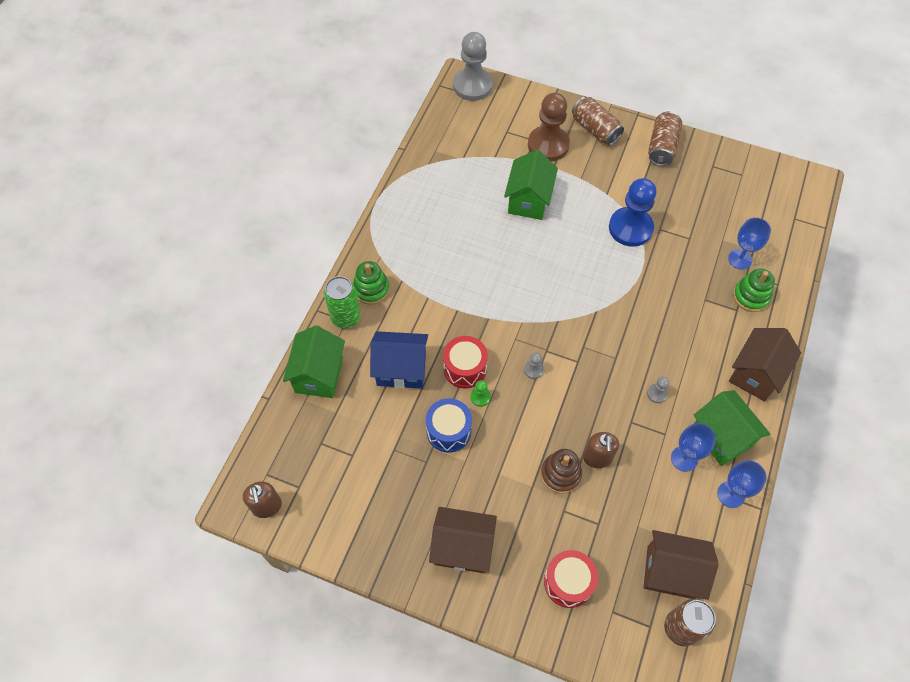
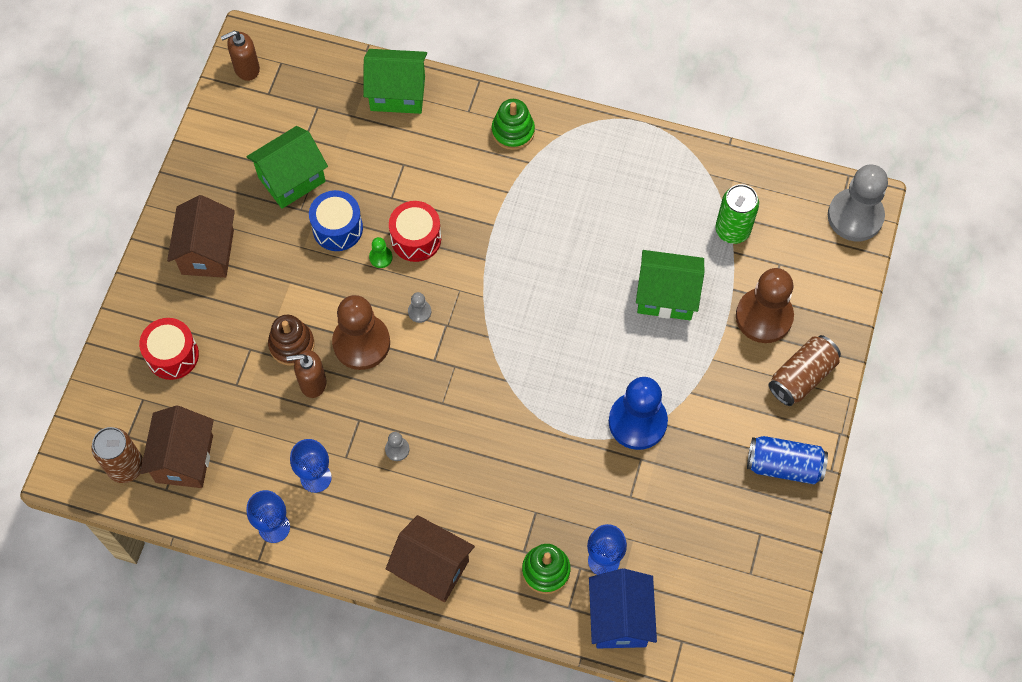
camera: 85 degrees right, 5 degrees up
green can [324,276,360,328] -> green can moved to [716,184,759,244]
blue house [370,331,428,389] -> blue house moved to [589,569,657,648]
brown can [648,111,682,166] -> blue can [747,436,828,484]
green house [693,390,770,466] -> green house moved to [246,126,328,209]
none -> brown pawn [332,295,390,370]

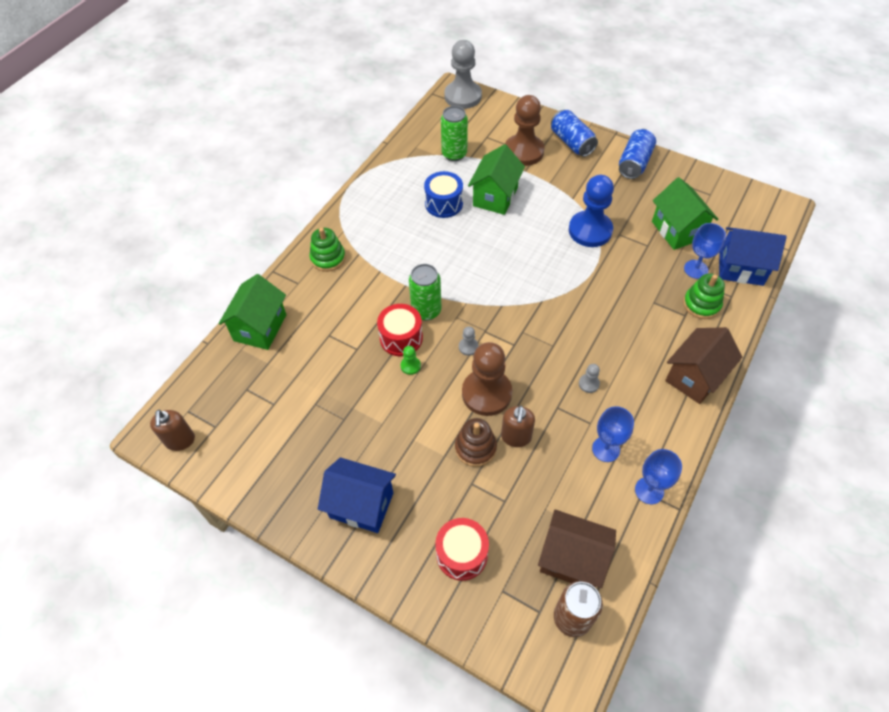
camera: 75 degrees left, 10 degrees down
brown house [167,195,235,278] -> blue house [318,457,396,533]
green house [246,126,328,209] -> green house moved to [652,177,718,250]
blue drum [309,190,363,251] -> blue drum moved to [424,171,463,218]
brown can [769,335,841,406] -> blue can [551,110,598,157]
none -> green can [409,264,441,321]

